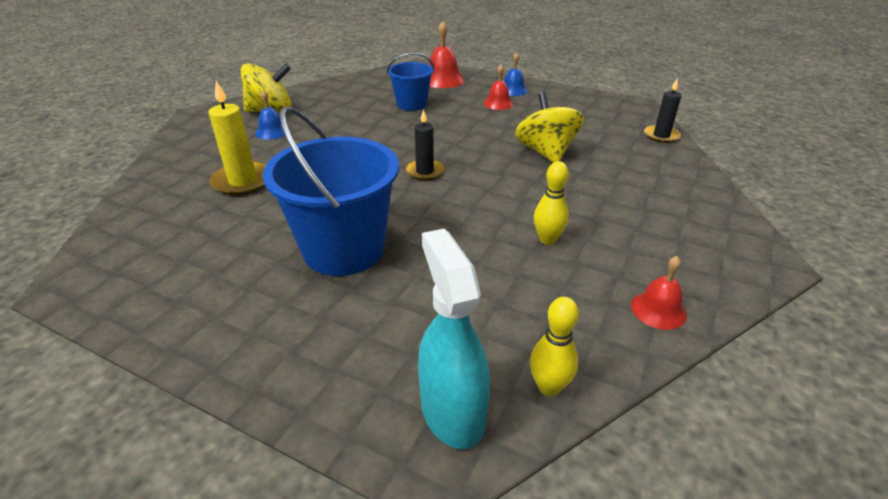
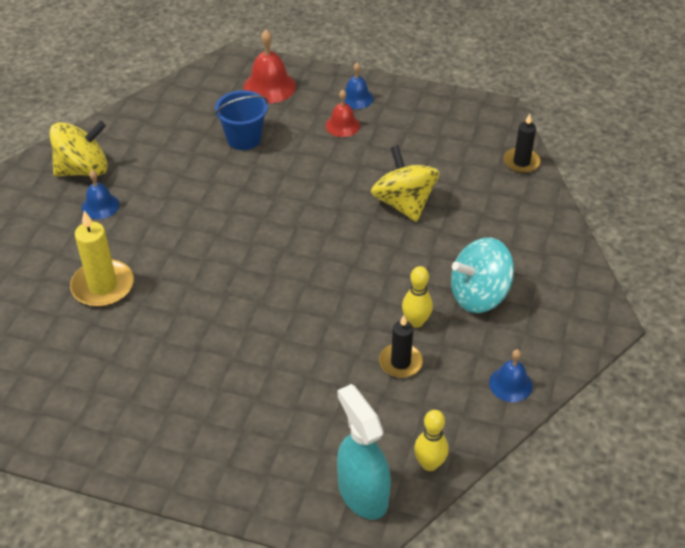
camera: 10 degrees left, 10 degrees up
blue bucket [262,106,399,276] -> none
black candle [405,109,444,181] -> black candle moved to [379,315,423,378]
red bell [631,256,687,330] -> blue bell [489,349,533,402]
none -> turquoise spinning top [451,237,514,313]

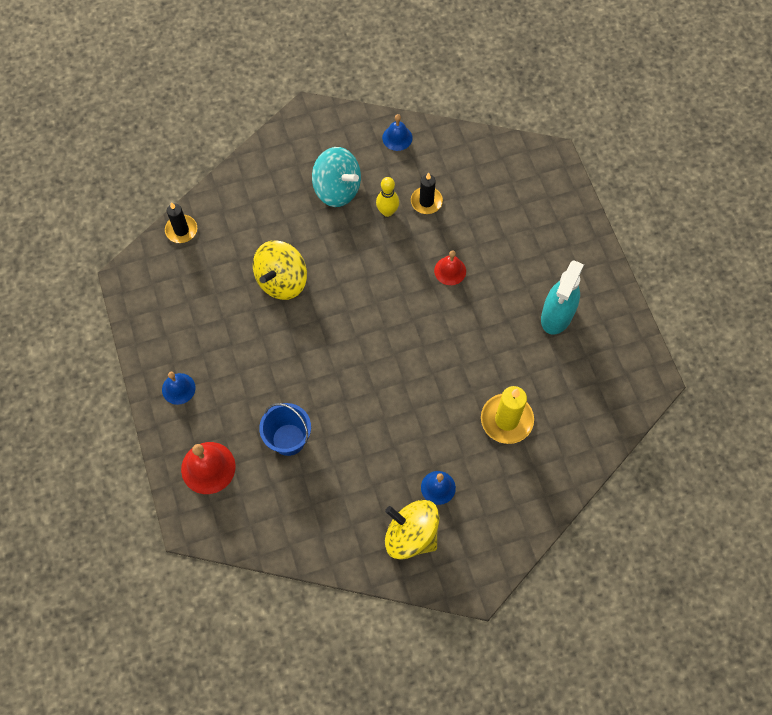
camera: 125 degrees left, 20 degrees up
red bell [326,90,360,137] -> red bell moved to [434,250,466,285]
turquoise spray bottle [337,384,391,520] -> turquoise spray bottle moved to [541,260,584,335]
yellow bowling pin [414,410,449,471] -> none

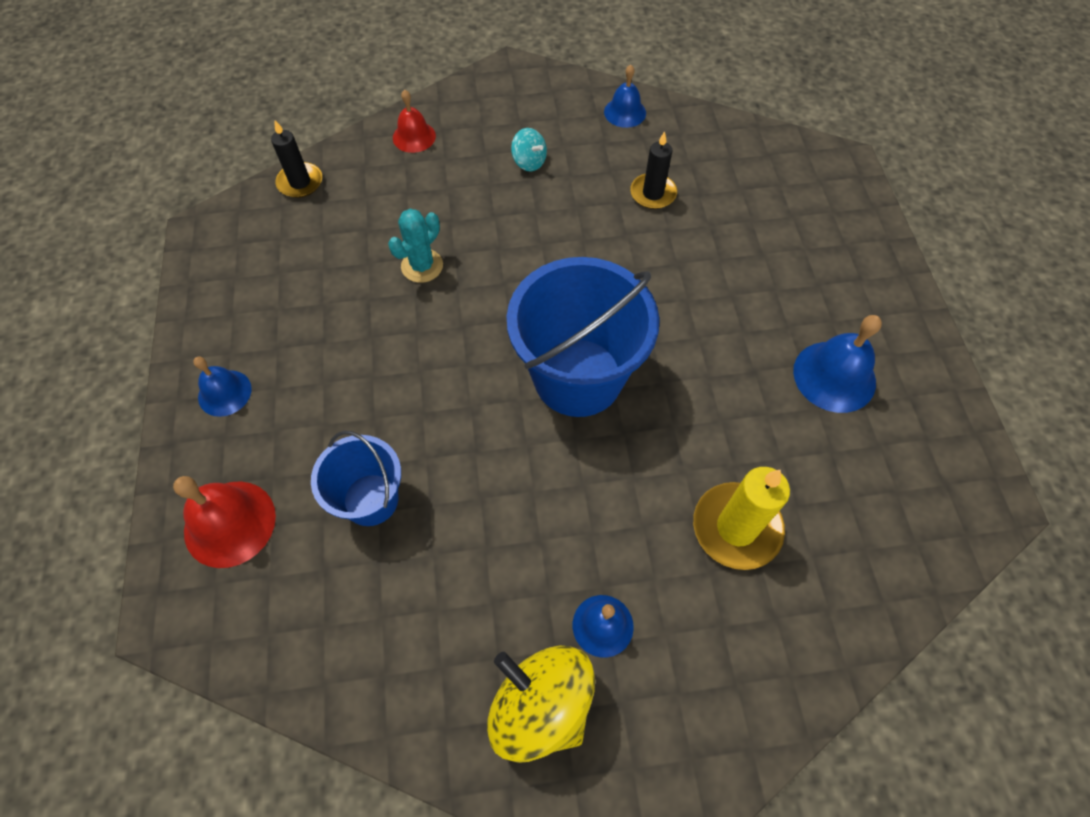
camera: 10 degrees right, 5 degrees down
yellow spinning top [253,240,307,300] -> turquoise cactus [388,209,443,283]
turquoise spinning top [312,147,361,207] -> turquoise spinning top [511,128,547,171], size x0.49
yellow bowling pin [376,177,399,217] -> none
red bell [434,250,466,285] -> red bell moved to [393,90,436,153]
turquoise spray bottle [541,260,584,335] -> blue bell [793,315,882,413]
none -> blue bucket [507,257,660,417]

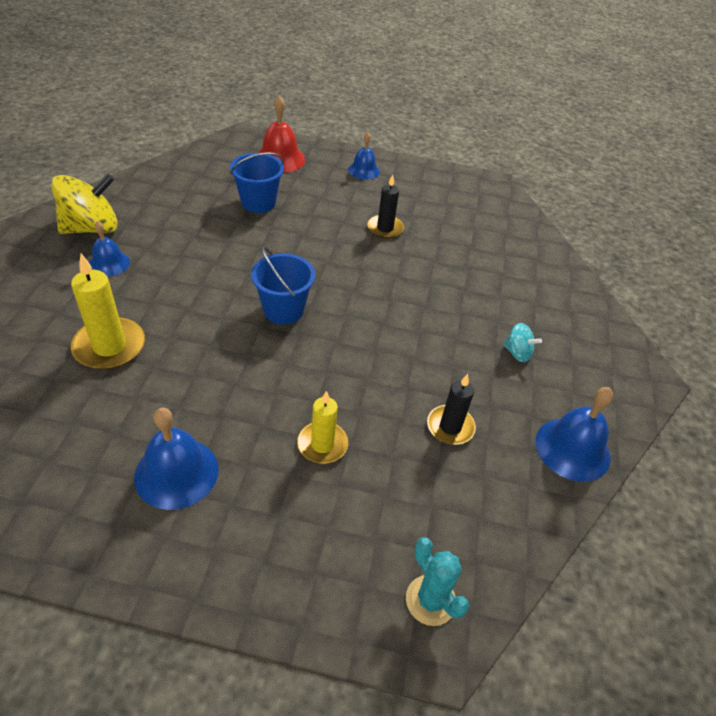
camera: 105 degrees right, 15 degrees down
black candle [271,120,322,198] -> black candle moved to [367,174,404,239]
turquoise cactus [388,209,443,283] -> turquoise cactus moved to [406,537,469,626]
red bell [393,90,436,153] -> none
blue bucket [507,257,660,417] -> blue bucket [251,246,315,324], size x0.57
turquoise spinning top [511,128,547,171] -> turquoise spinning top turned 120 degrees counterclockwise [503,323,542,362]
blue bell [604,65,646,128] -> blue bell [536,387,614,482], size x1.57
none -> yellow candle [297,391,348,464]

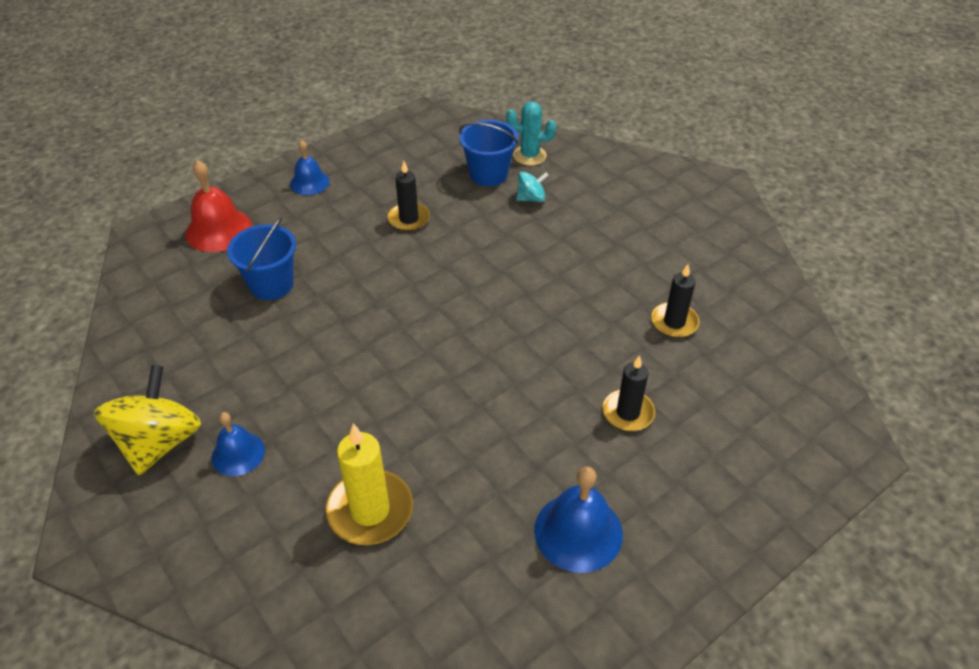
camera: 45 degrees left, 0 degrees up
blue bucket [251,246,315,324] -> blue bucket moved to [459,120,518,186]
yellow candle [297,391,348,464] -> black candle [603,355,655,431]
turquoise cactus [406,537,469,626] -> turquoise cactus moved to [506,101,556,166]
turquoise spinning top [503,323,542,362] -> turquoise spinning top moved to [516,172,549,202]
blue bell [536,387,614,482] -> none

